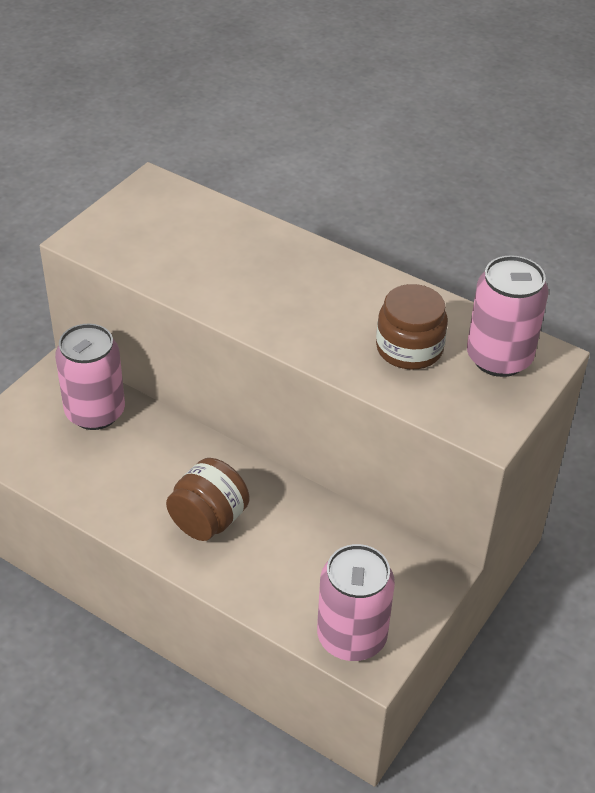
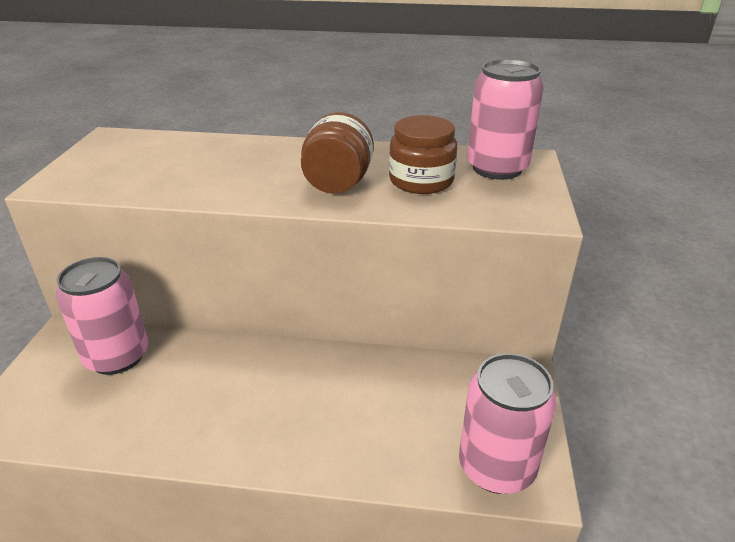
camera: 25 degrees left, 10 degrees down
brown jar [166,458,249,541] -> brown jar moved to [301,112,374,194]

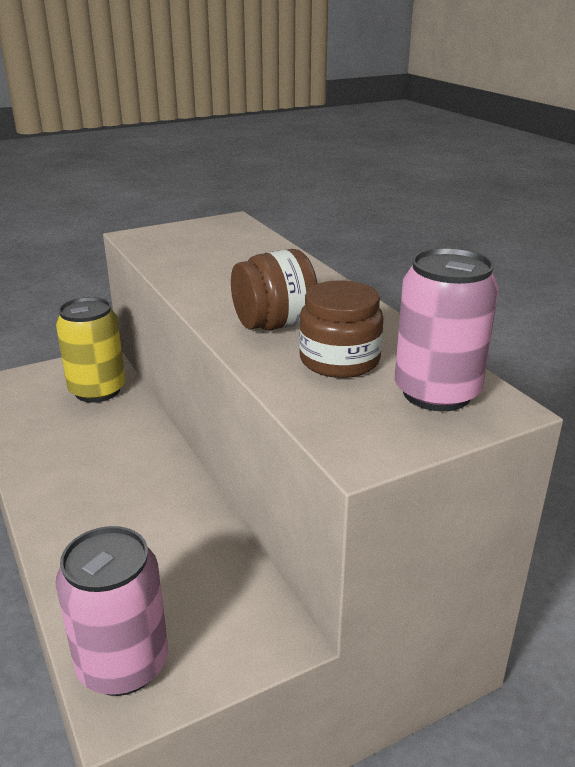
camera: 55 degrees right, 5 degrees down
pink can [56,257,148,375] -> yellow can [56,297,125,403]

